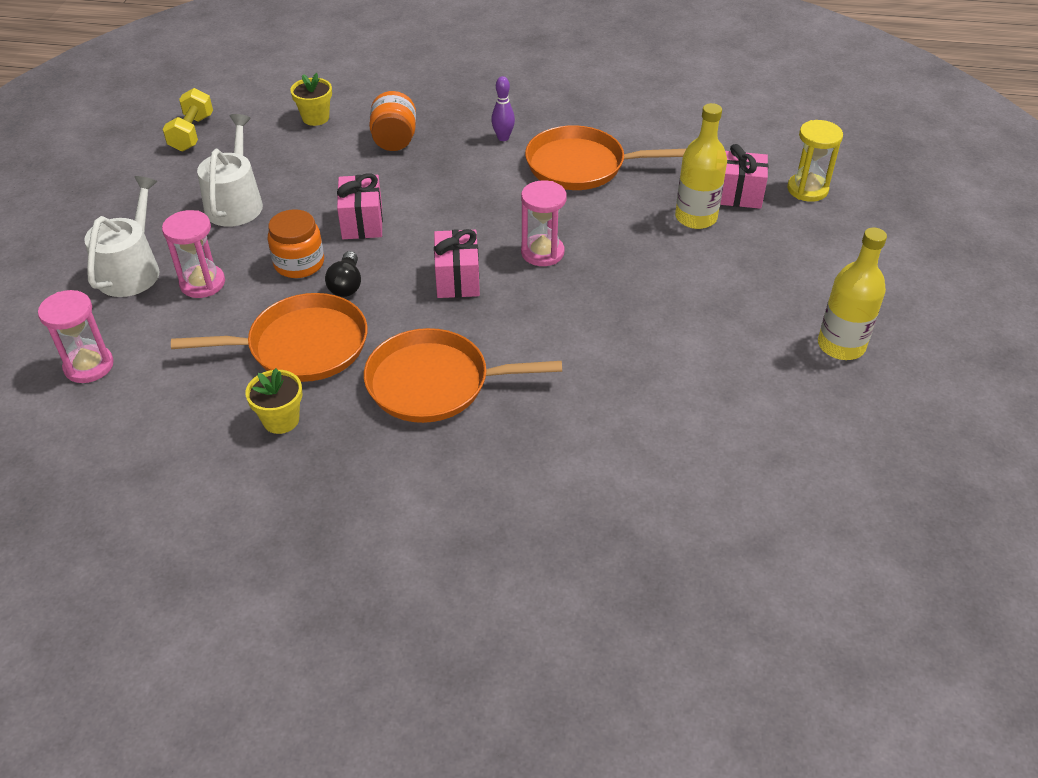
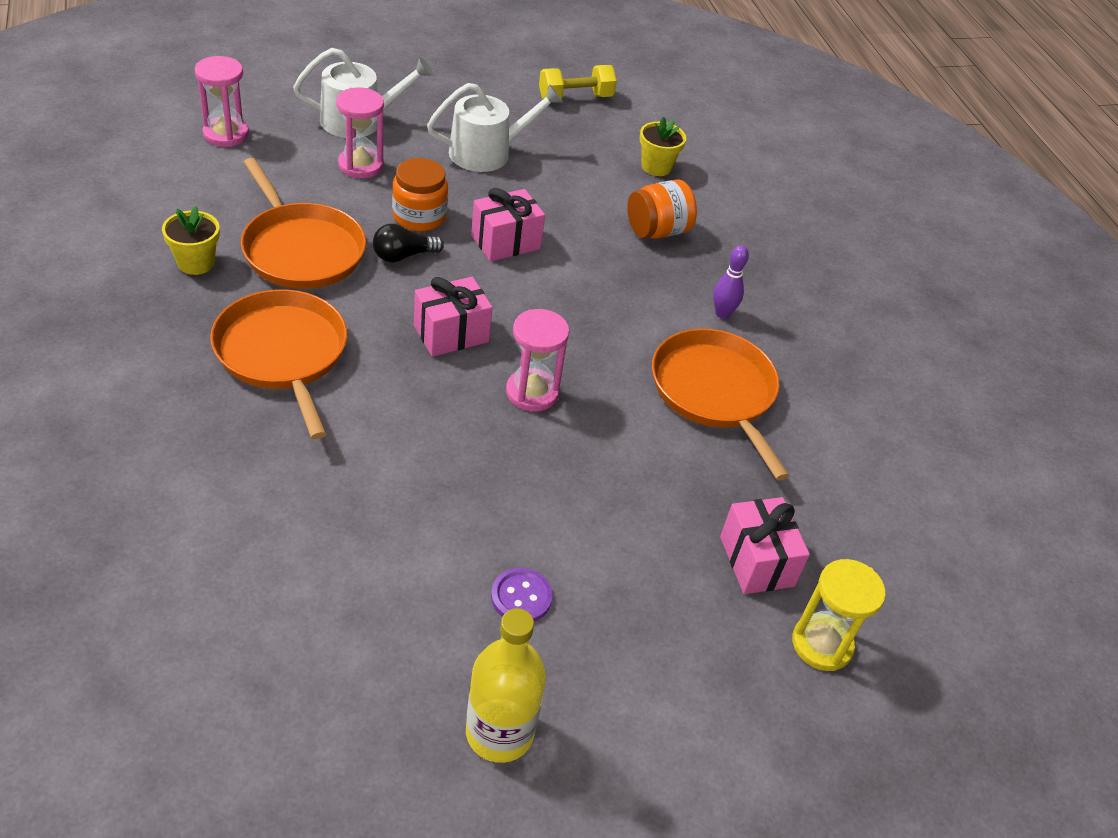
camera: 60 degrees right, 0 degrees up
yellow bottle [675,103,727,229] -> none
none -> purple button [491,568,553,622]

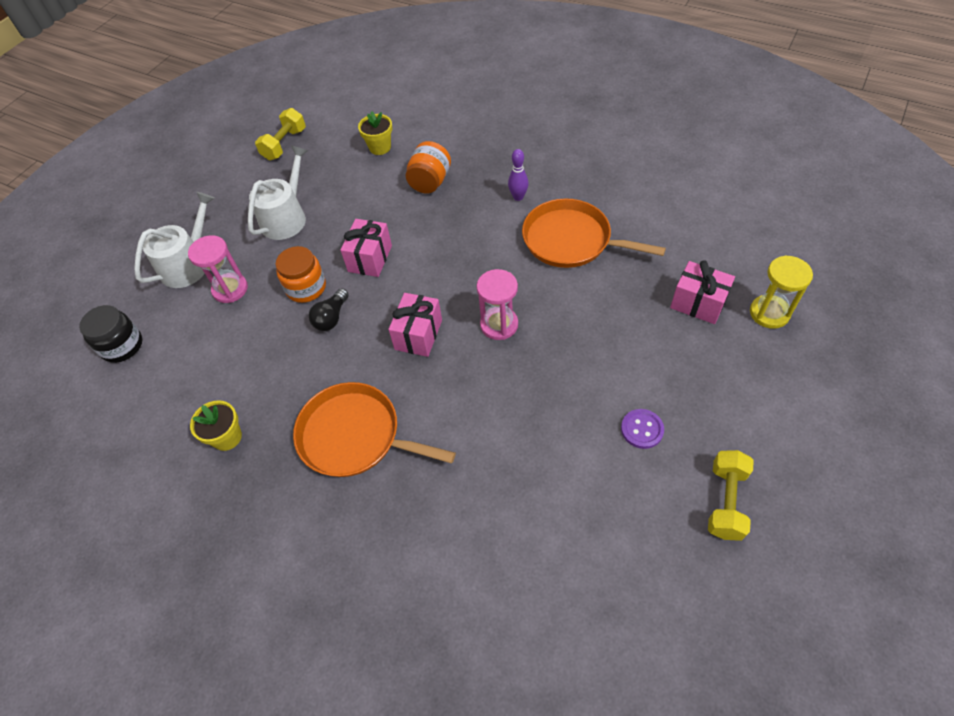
camera: 35 degrees left, 10 degrees up
pink hourglass [195,56,249,147] -> black jar [79,305,142,363]
orange pan [241,158,366,289] -> none
yellow bottle [466,608,546,763] -> yellow dumbbell [708,450,754,541]

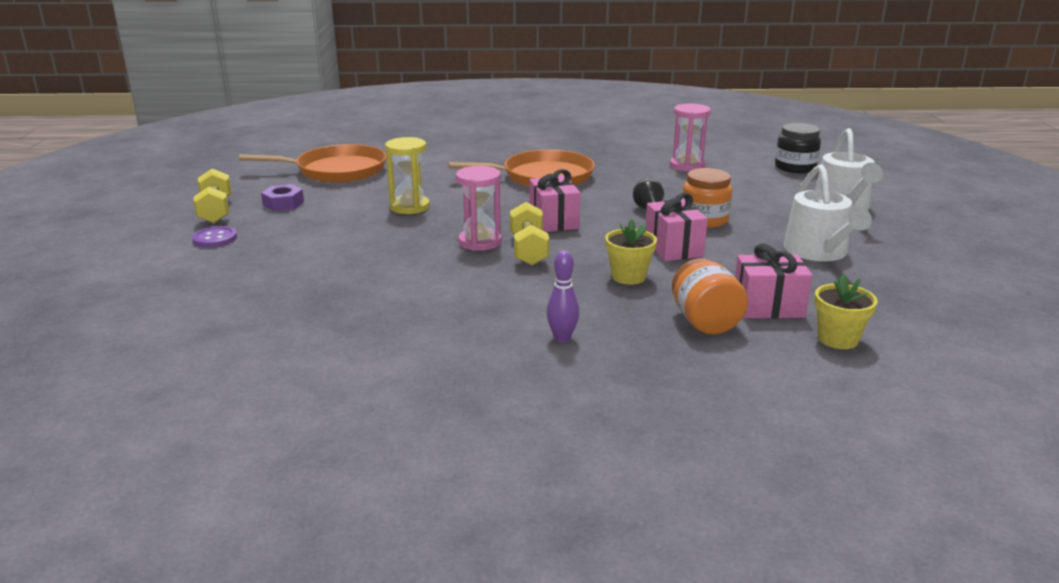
camera: 145 degrees right, 30 degrees down
pink hourglass [188,235,248,303] -> pink hourglass moved to [670,104,711,172]
yellow flower pot [190,400,242,451] -> yellow flower pot moved to [605,219,657,285]
yellow dumbbell [255,108,306,160] -> yellow dumbbell moved to [510,202,549,266]
orange pan [522,198,666,268] -> orange pan moved to [239,144,386,183]
purple button [621,409,664,449] -> purple button moved to [192,226,237,248]
pink gift [670,260,735,324] -> pink gift moved to [735,243,812,318]
yellow hourglass [750,255,813,329] -> yellow hourglass moved to [385,137,430,214]
none -> purple nut [261,184,304,211]

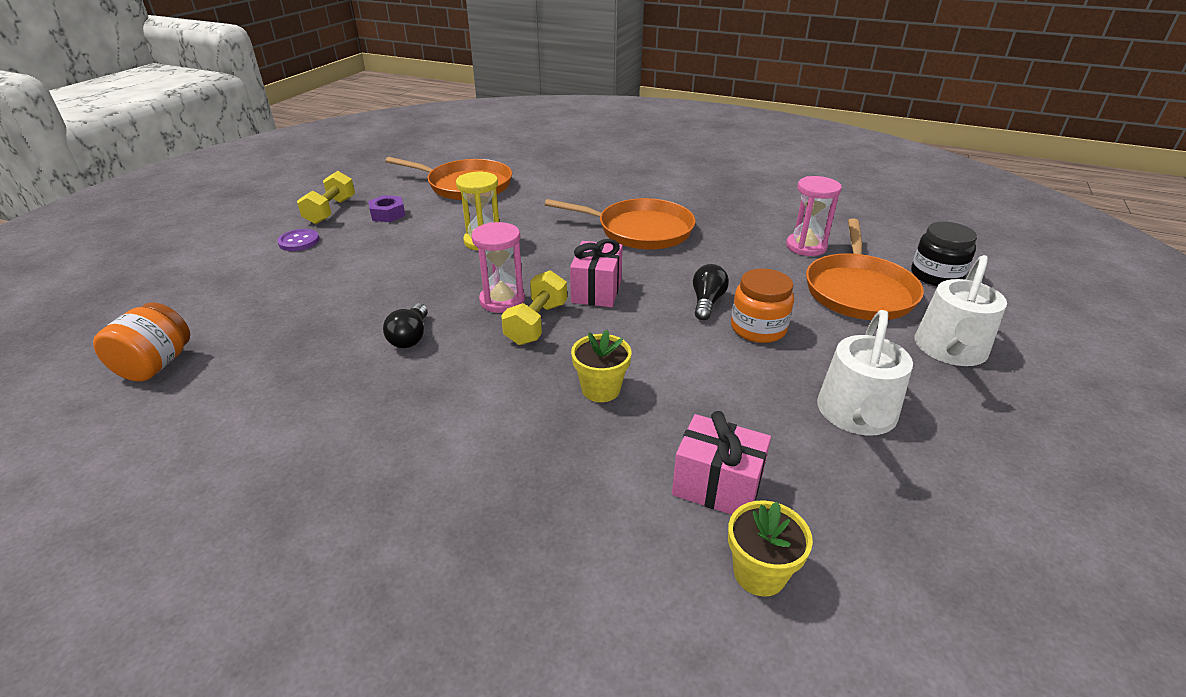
camera: 25 degrees right, 10 degrees up
purple bowling pin [546,250,580,342] -> none
pink gift [645,193,708,261] -> none
orange jar [672,258,748,335] -> orange jar moved to [93,302,190,382]
none -> black light bulb [383,303,428,348]
none -> orange pan [806,218,924,320]

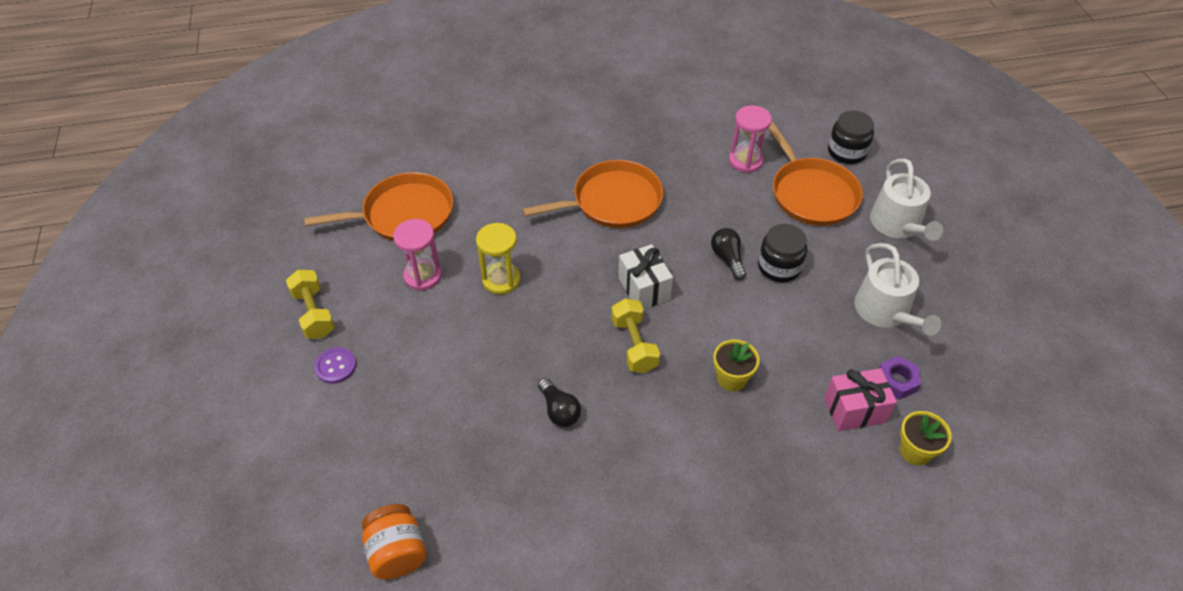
camera: 35 degrees left, 15 degrees up
purple nut [368,195,405,222] -> purple nut moved to [879,356,921,400]
pink hourglass [471,222,525,313] -> pink hourglass moved to [393,219,442,291]
pink gift [570,239,622,307] -> white gift [618,244,673,309]
orange jar [731,268,794,343] -> black jar [758,224,807,282]

